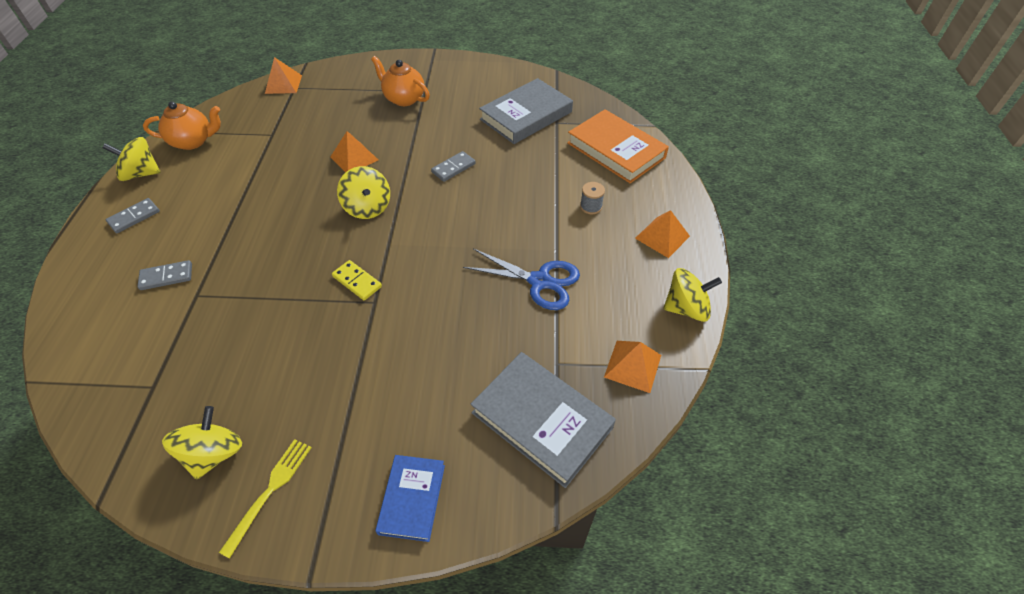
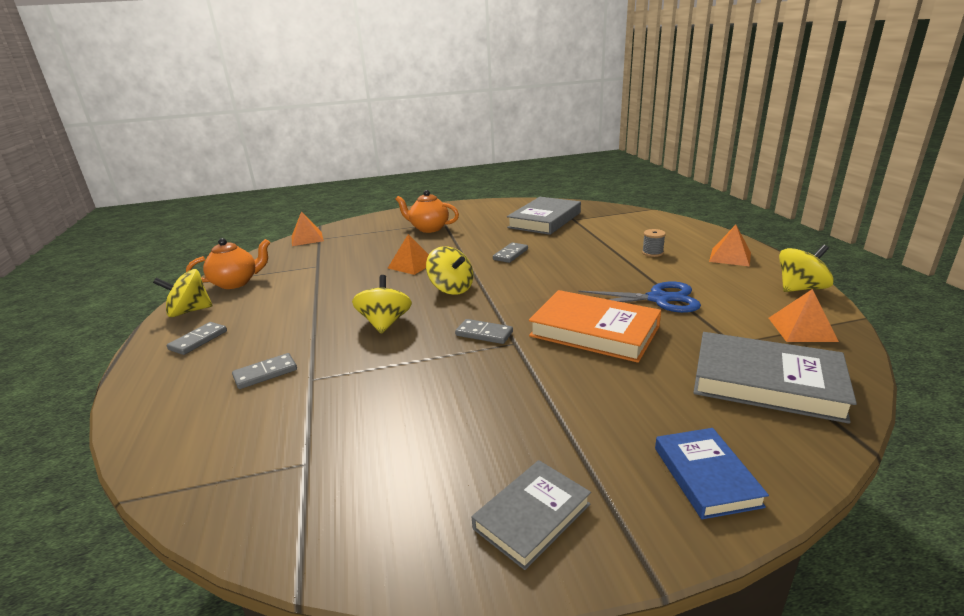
camera: 15 degrees left, 25 degrees down
yellow spinning top [162,406,242,480] -> yellow spinning top moved to [352,275,412,334]
yellow fork [219,439,312,558] -> grey book [472,460,591,570]
yellow domino [332,260,382,301] -> grey domino [455,319,513,344]
orange book [567,109,669,183] -> orange book moved to [529,290,661,363]

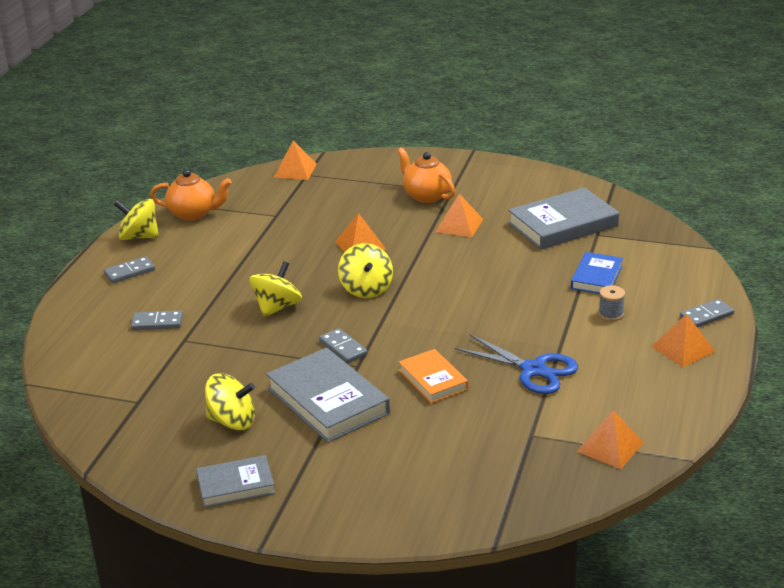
camera: 30 degrees right, 5 degrees up
grey domino [493,242,528,263] -> grey domino moved to [680,299,734,328]
orange book [529,290,661,363] -> orange book [398,349,468,403], size x0.59
blue book [655,428,769,519] -> blue book moved to [571,252,623,294]
grey book [693,332,857,424] -> grey book moved to [266,348,390,443]
yellow spinning top [779,245,834,292] -> yellow spinning top moved to [205,373,255,430]
none -> orange pyramid [435,194,483,238]

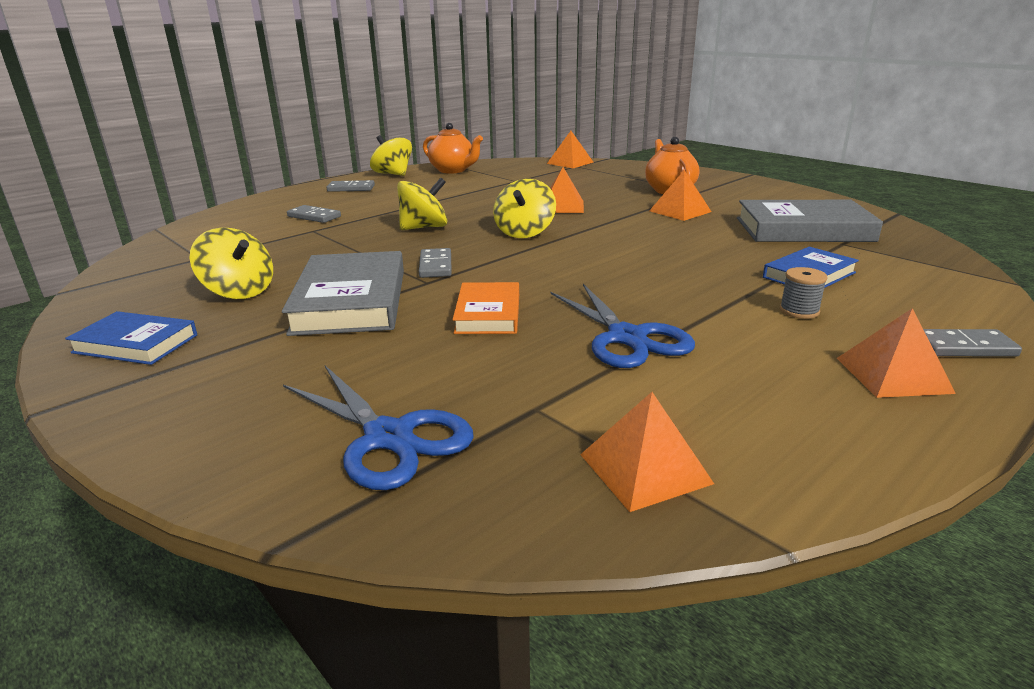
camera: 30 degrees right, 5 degrees down
grey book [196,455,275,508] -> blue book [65,311,197,365]
none -> blue scissors [283,365,474,490]

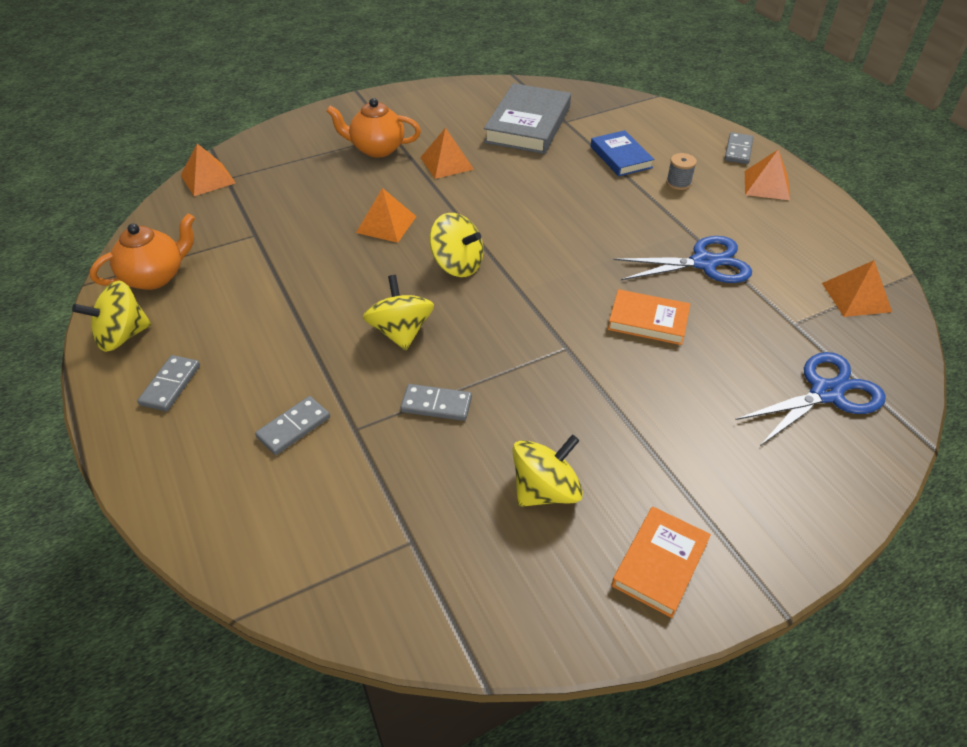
camera: 75 degrees left, 20 degrees up
blue book [65,311,197,365] -> orange book [612,507,711,618]
grey book [282,251,404,336] -> none
grey domino [419,248,452,278] -> grey domino moved to [400,384,472,421]

